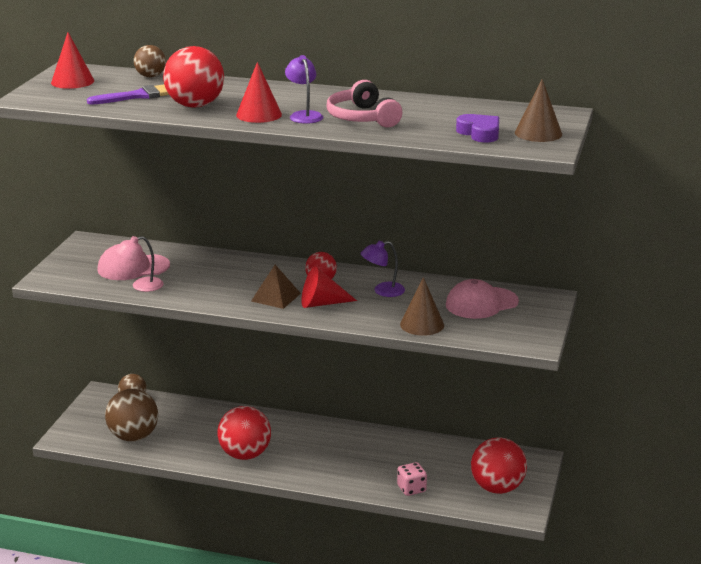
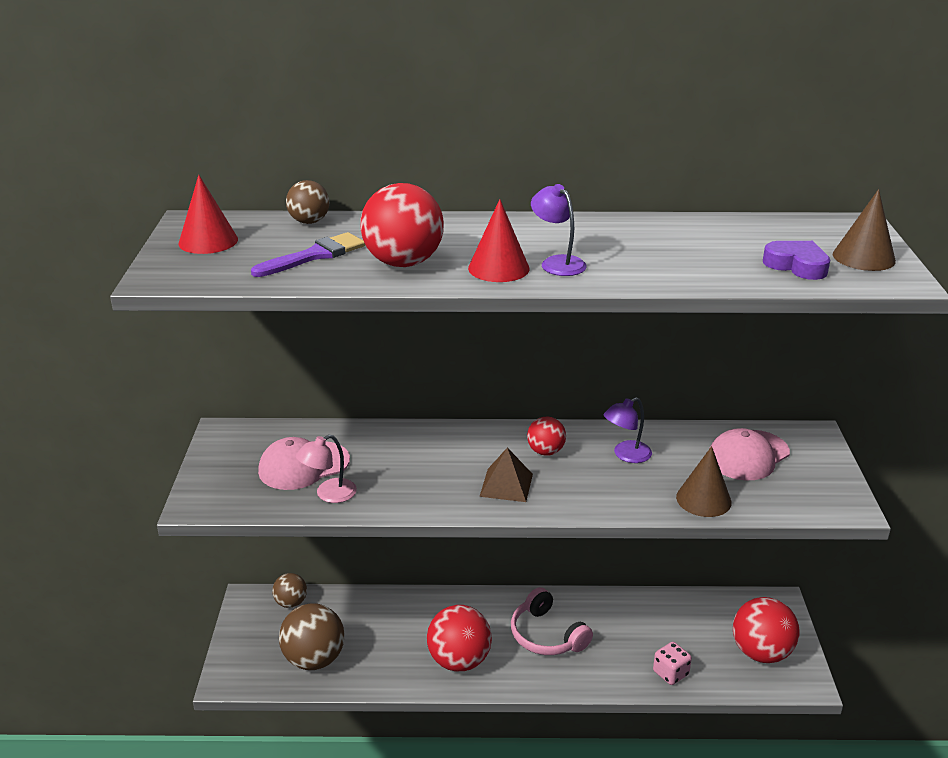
camera: 15 degrees left, 5 degrees up
red cone [301,266,357,308] -> none
pink headphones [327,80,402,127] -> pink headphones moved to [511,587,593,655]

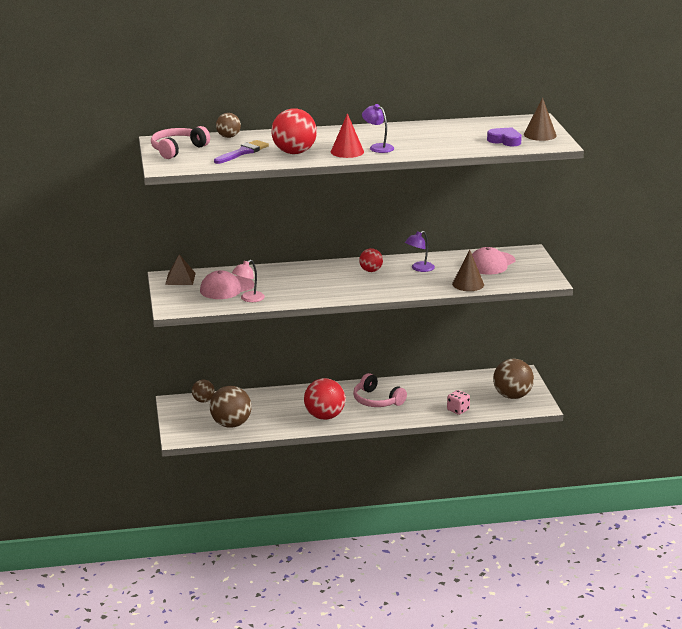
camera: 10 degrees left, 5 degrees down
red cone [179,175,238,254] -> pink headphones [151,126,210,159]
brown pyramid [479,447,533,502] -> brown pyramid moved to [165,254,196,285]
red ball [733,597,800,663] -> brown ball [493,359,534,399]

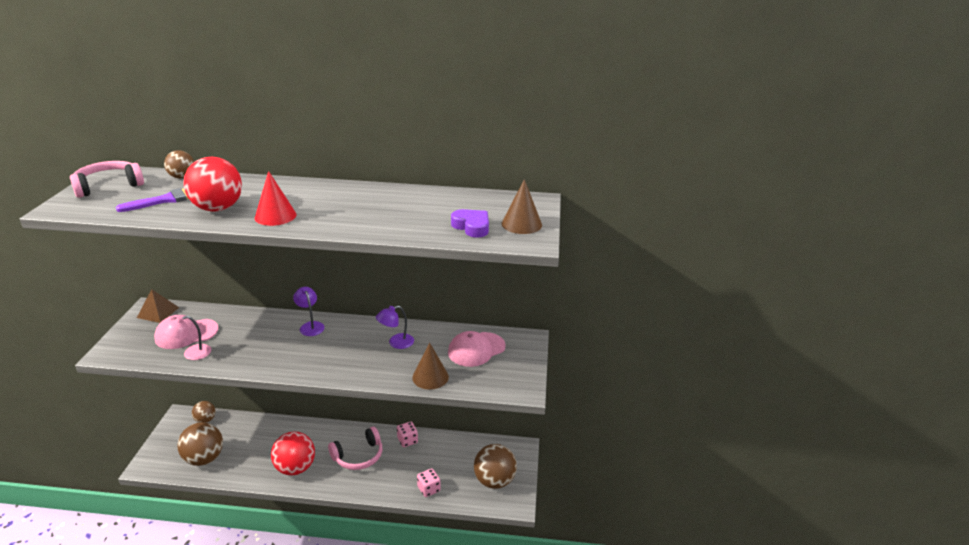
camera: 15 degrees right, 5 degrees up
pink headphones [353,373,407,407] -> pink headphones turned 90 degrees counterclockwise [328,427,382,470]
red ball [359,248,383,272] -> none
purple lamp [362,104,394,153] -> purple lamp moved to [293,287,325,336]
none -> pink dice [397,422,418,447]

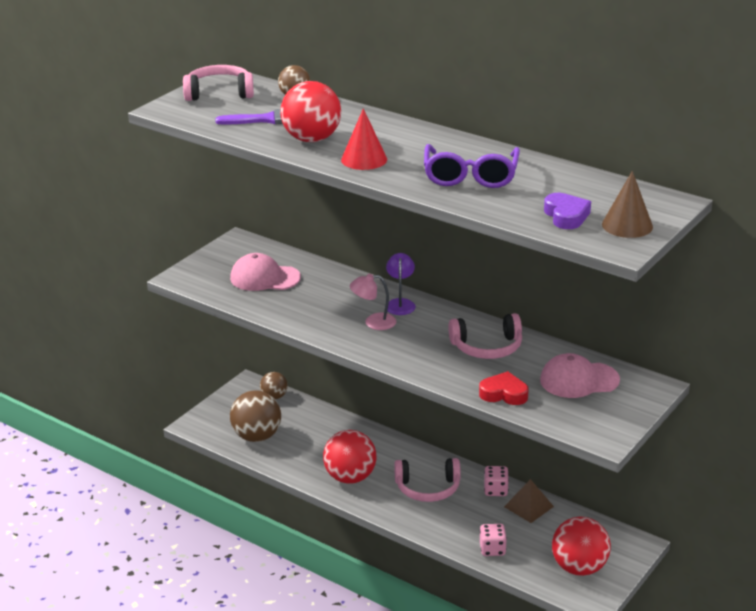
camera: 30 degrees right, 0 degrees up
brown pyramid [137,289,179,323] -> brown pyramid moved to [504,479,554,523]
pink lamp [163,316,211,360] -> pink lamp moved to [350,274,396,330]
purple lamp [376,306,414,349] -> pink headphones [448,313,522,359]
brown cone [412,343,449,390] -> red heart [479,371,529,405]
brown ball [474,444,517,489] -> red ball [552,516,611,576]
none -> purple glasses [424,144,520,188]

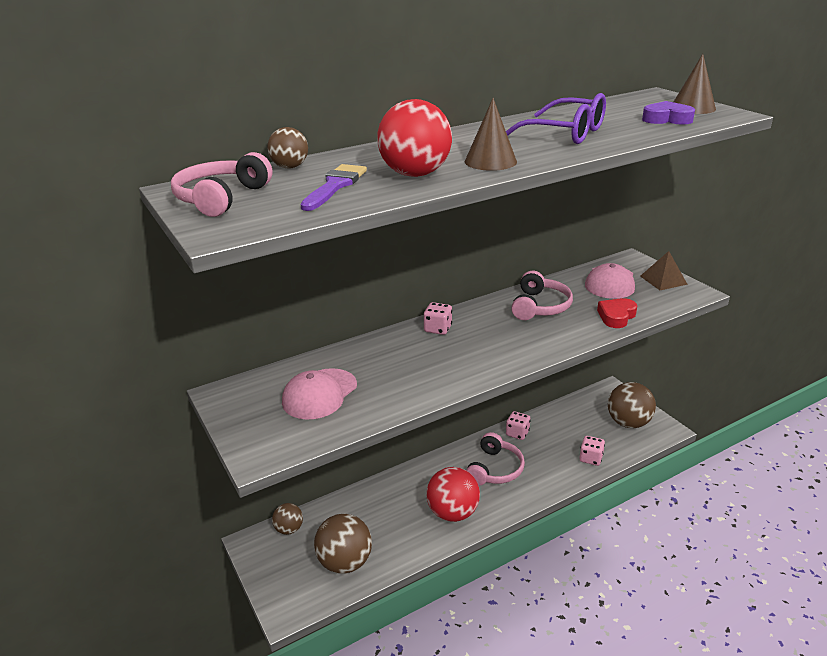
camera: 65 degrees left, 0 degrees up
red cone [341,108,387,170] -> brown cone [465,98,517,171]
pink lamp [350,274,396,330] -> none
purple lamp [386,253,416,315] -> pink dice [424,302,452,335]
brown pyramid [504,479,554,523] -> brown pyramid moved to [640,251,688,290]
red ball [552,516,611,576] -> brown ball [608,382,656,428]

